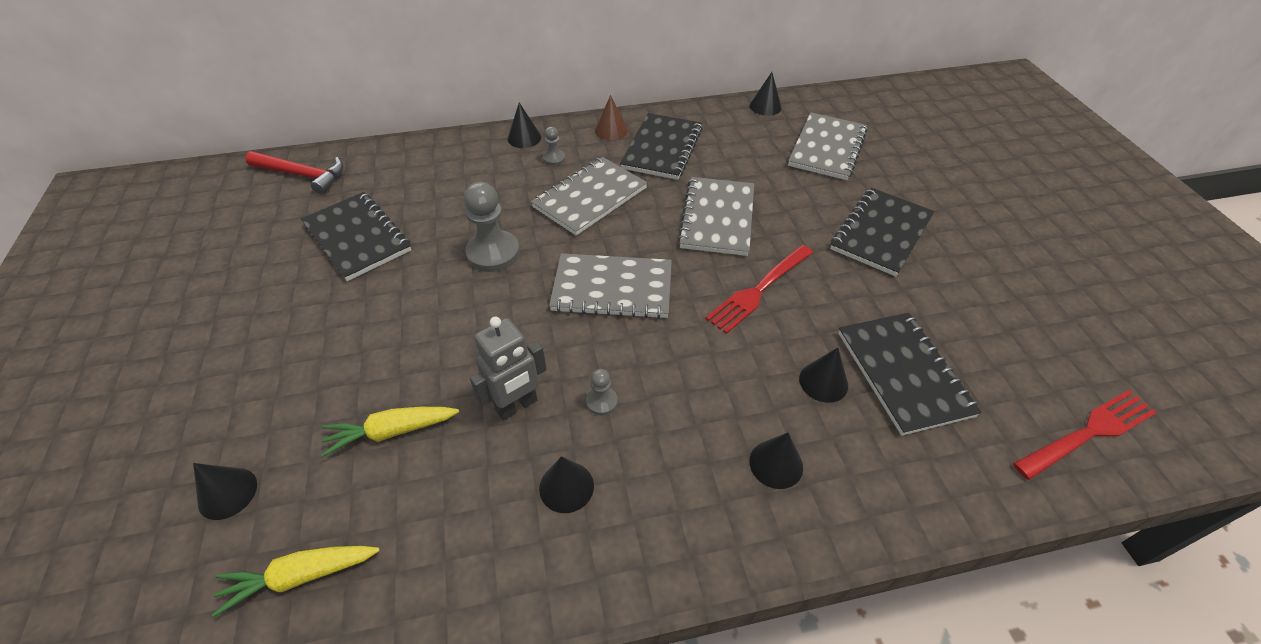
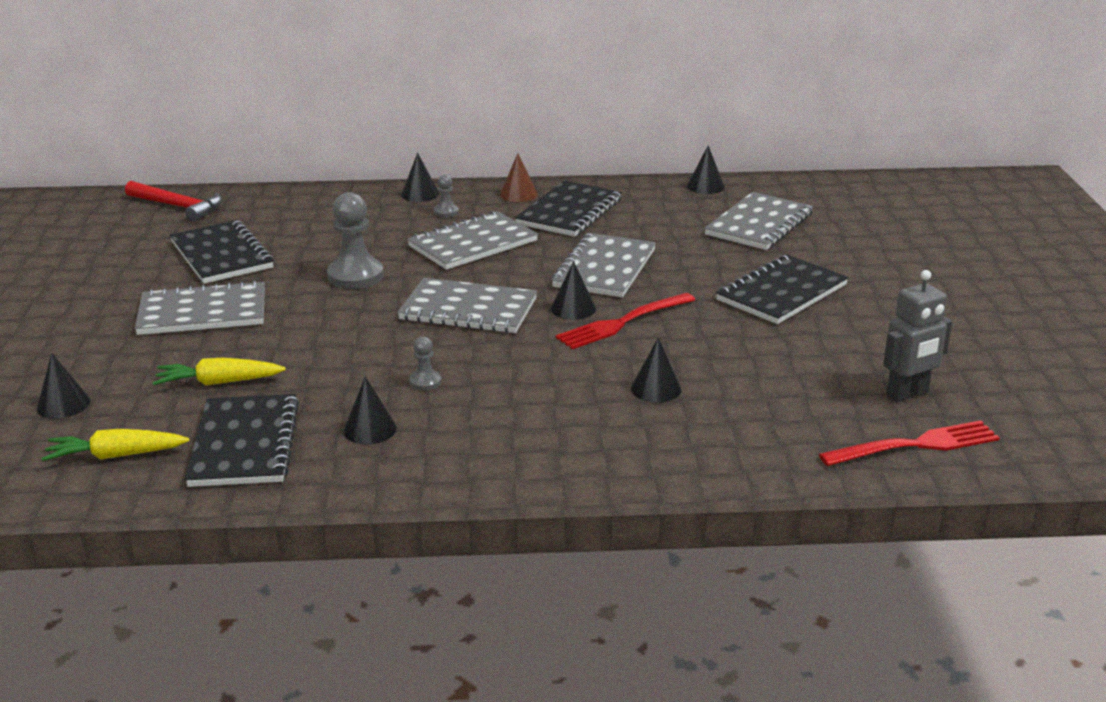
camera: 10 degrees right, 20 degrees down
grey robot [470,317,547,421] -> grey robot moved to [883,270,952,402]
black cone [750,433,803,489] -> black cone moved to [551,261,596,320]
black notebook [838,313,982,436] -> black notebook moved to [185,394,299,487]
none -> grey notebook [135,280,265,335]

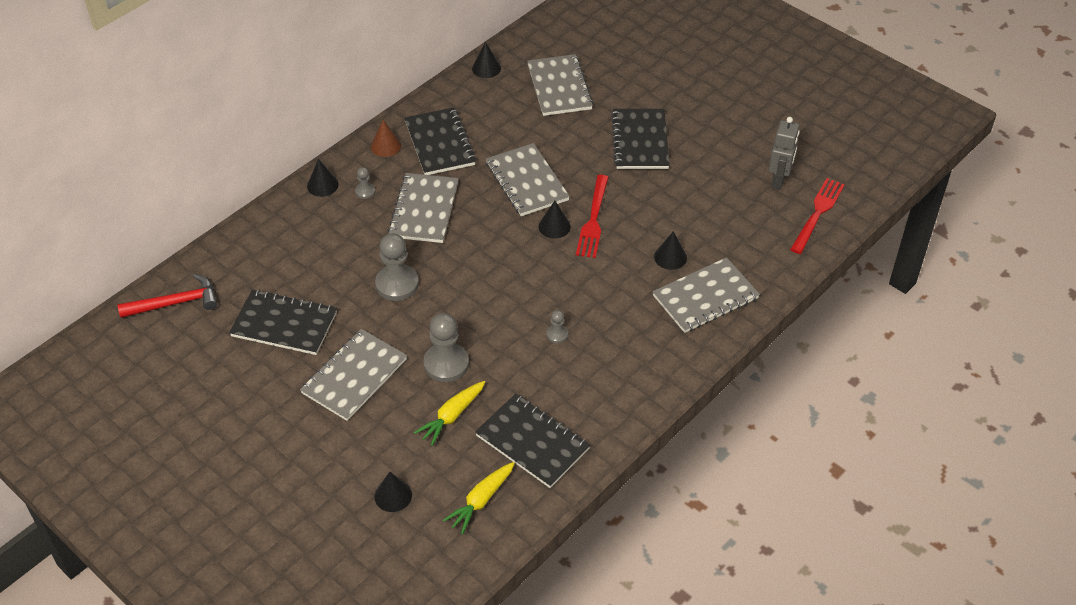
camera: 45 degrees left, 20 degrees up
black cone [343,376,397,444] -> none
grey notebook [397,278,537,333] -> grey notebook moved to [653,257,760,333]
none -> grey pawn [424,313,469,382]

